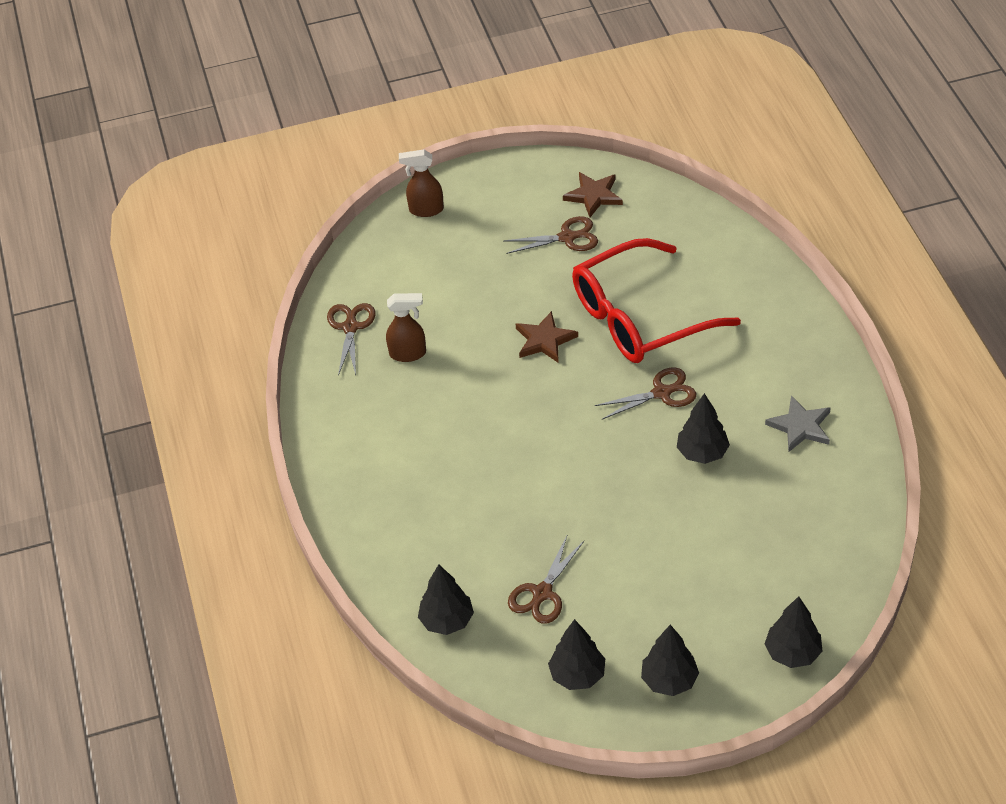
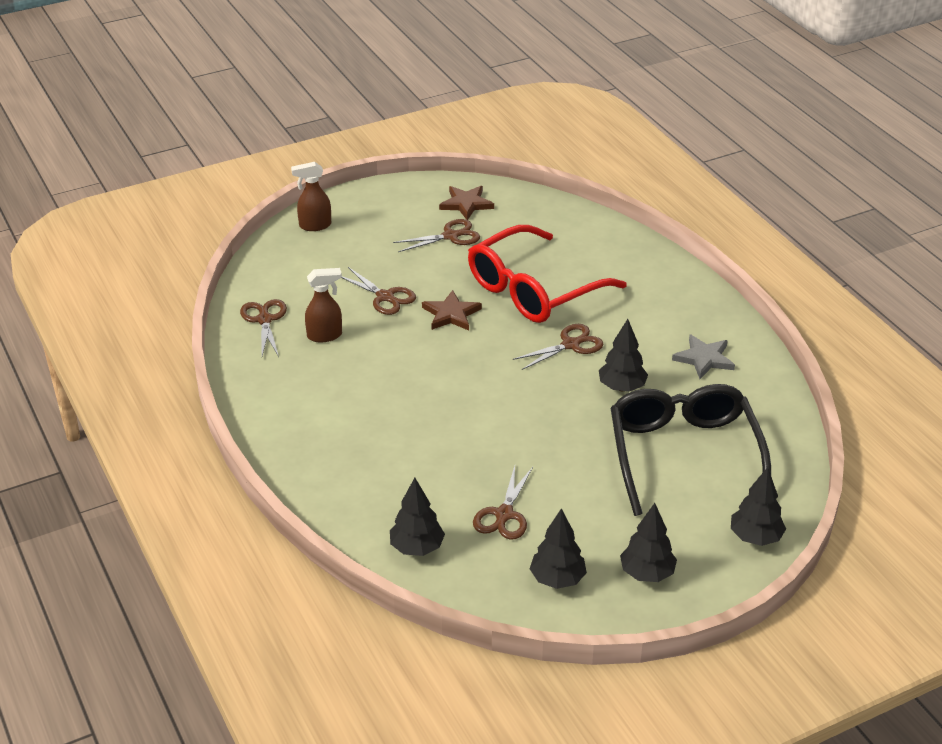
camera: 15 degrees left, 10 degrees down
none -> brown scissors [342,267,416,315]
none -> black glasses [611,384,771,516]

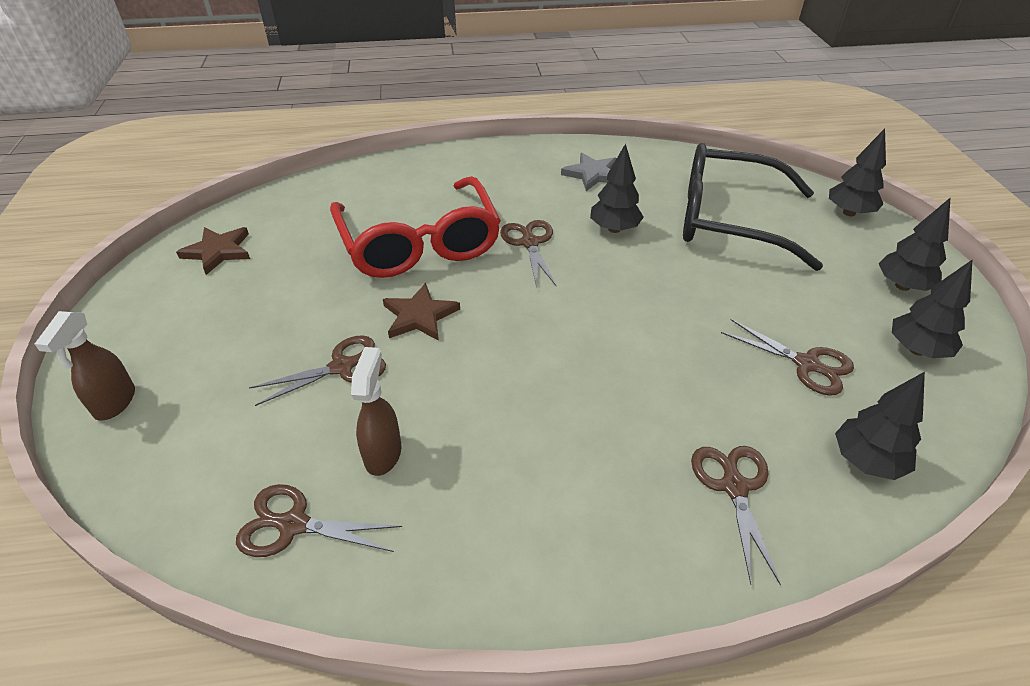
camera: 70 degrees left, 5 degrees up
brown scissors [393,219,480,252] -> brown scissors moved to [691,446,781,586]

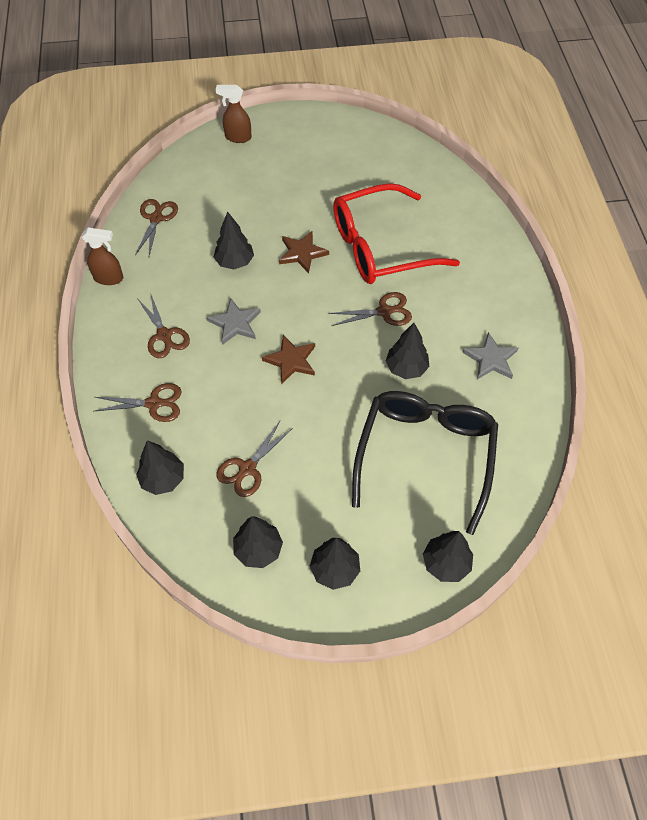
camera: 90 degrees right, 15 degrees up
brown star [176,227,250,275] -> brown star moved to [262,335,315,384]
brown scissors [249,335,386,406] -> brown scissors moved to [137,293,190,358]
brown spray bottle [351,347,401,476] -> brown spray bottle moved to [81,228,123,285]
none -> grey star [207,298,261,345]
none -> black tree [213,211,254,269]

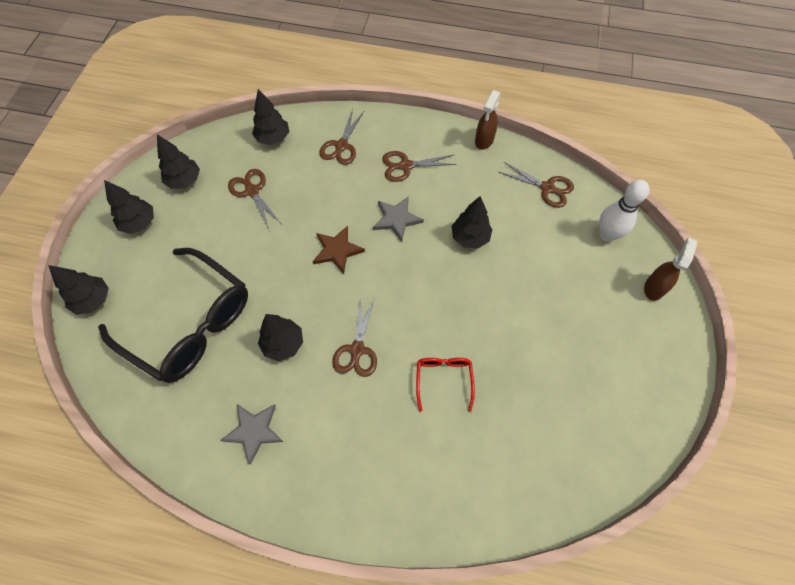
camera: 110 degrees right, 5 degrees up
brown star [279,231,329,273] -> none
red glasses [333,183,460,284] -> red glasses [416,358,475,412], size x0.44
none -> white bowling pin [599,180,650,242]

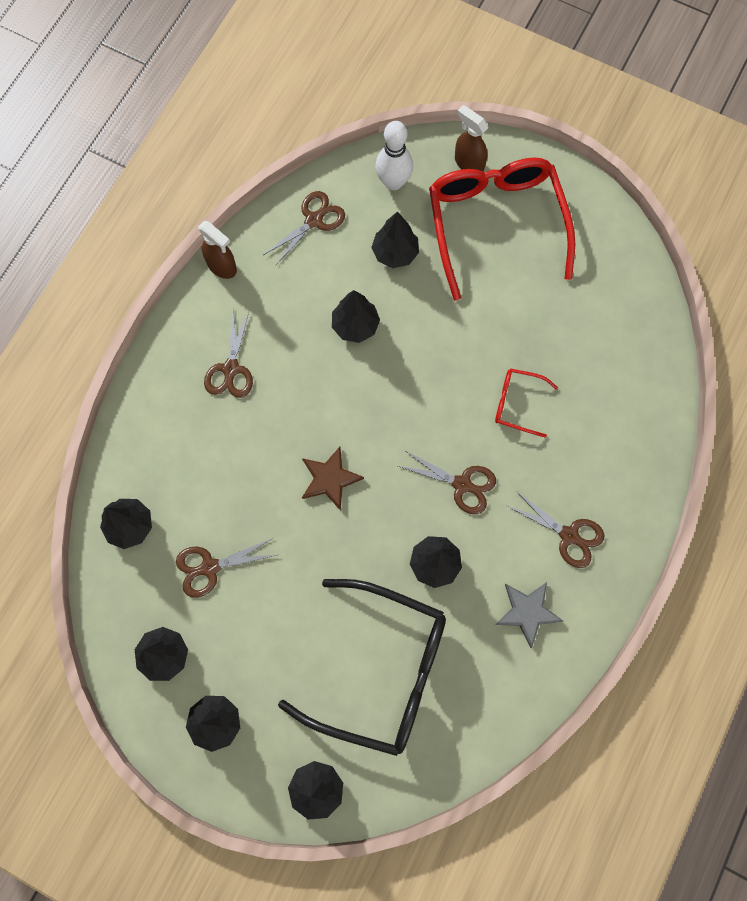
camera: 75 degrees left, 10 degrees up
black glasses [98,248,248,383] -> black glasses turned 60 degrees clockwise [278,579,446,756]
brown scissors [319,109,365,165] -> brown scissors moved to [507,491,604,568]
grey star [373,196,424,242] -> none
none -> black tree [371,212,419,268]
none -> red glasses [429,158,575,300]

